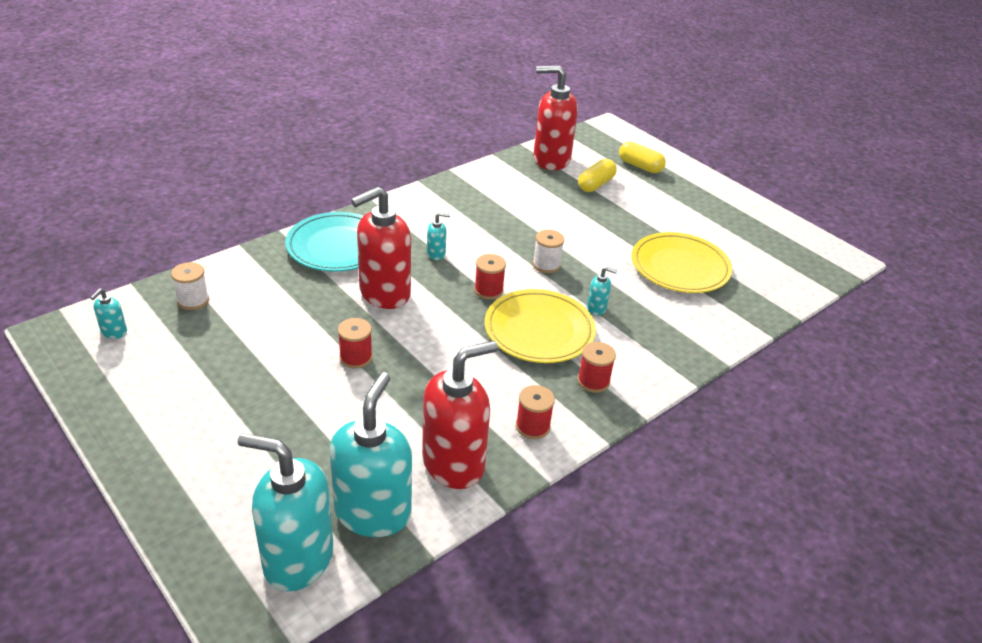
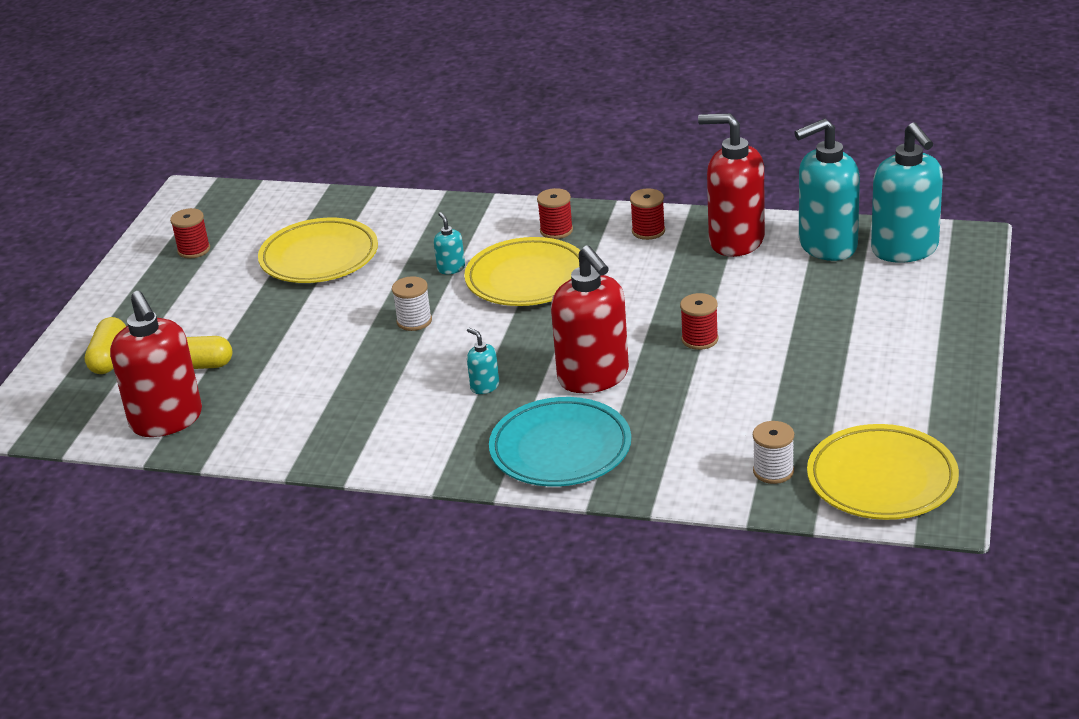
camera: 120 degrees left, 5 degrees down
turquoise soap dispenser [90,288,127,339] -> yellow plate [807,424,959,520]
red soap dispenser [351,187,411,309] -> red soap dispenser turned 45 degrees clockwise [551,246,629,393]
red spool [474,254,506,300] -> red spool moved to [170,208,210,259]

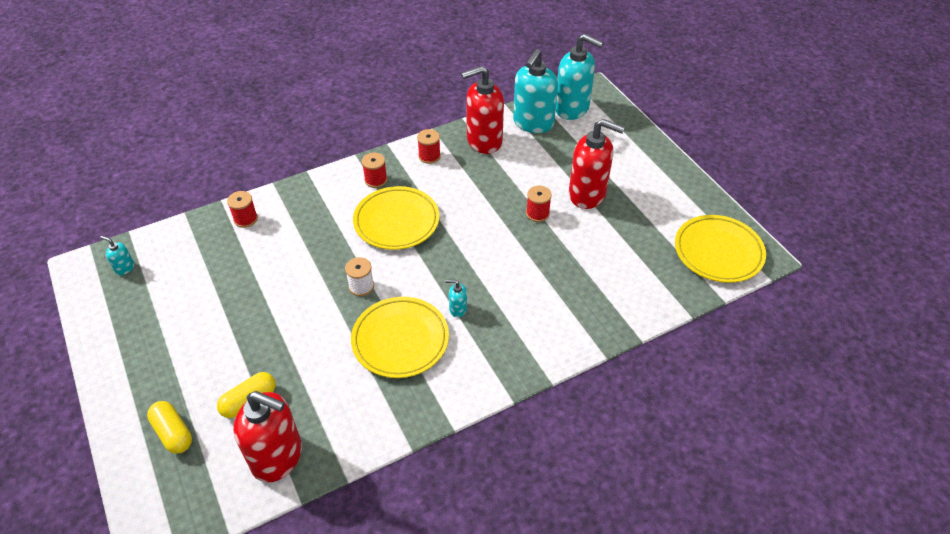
camera: 45 degrees left, 15 degrees up
red spool [170,208,210,259] -> red spool moved to [227,191,258,228]
yellow plate [258,218,378,283] -> yellow plate moved to [351,297,449,378]
turquoise soap dispenser [434,212,465,274] -> turquoise soap dispenser moved to [100,236,134,275]
turquoise plate [489,397,631,487] -> none
red soap dispenser [551,246,629,393] -> red soap dispenser moved to [569,119,625,209]
white spool [753,421,794,484] -> none

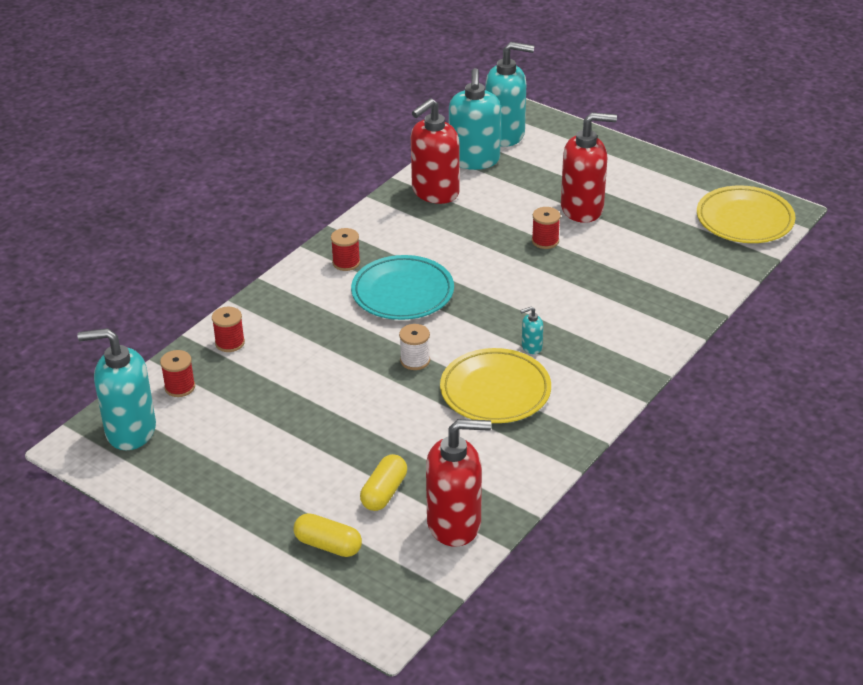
camera: 25 degrees left, 10 degrees down
turquoise soap dispenser [100,236,134,275] -> turquoise soap dispenser [77,328,156,450], size x2.37
yellow plate [353,186,439,250] -> turquoise plate [351,255,454,320]
red spool [417,129,441,164] -> red spool moved to [160,350,195,397]

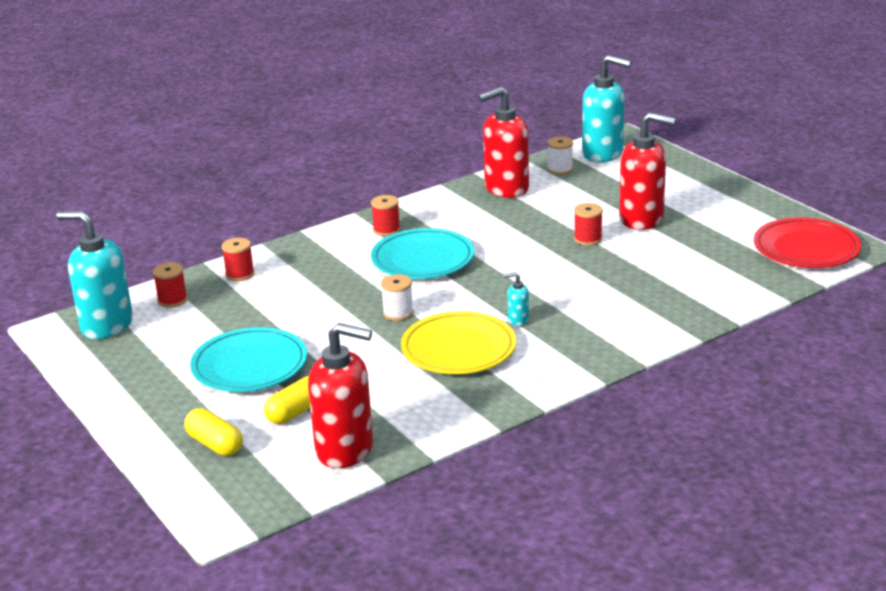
camera: 20 degrees right, 10 degrees down
turquoise soap dispenser [449,68,501,170] -> white spool [547,137,573,175]
yellow plate [697,185,795,243] -> red plate [754,218,861,268]
none -> turquoise plate [190,327,307,392]

